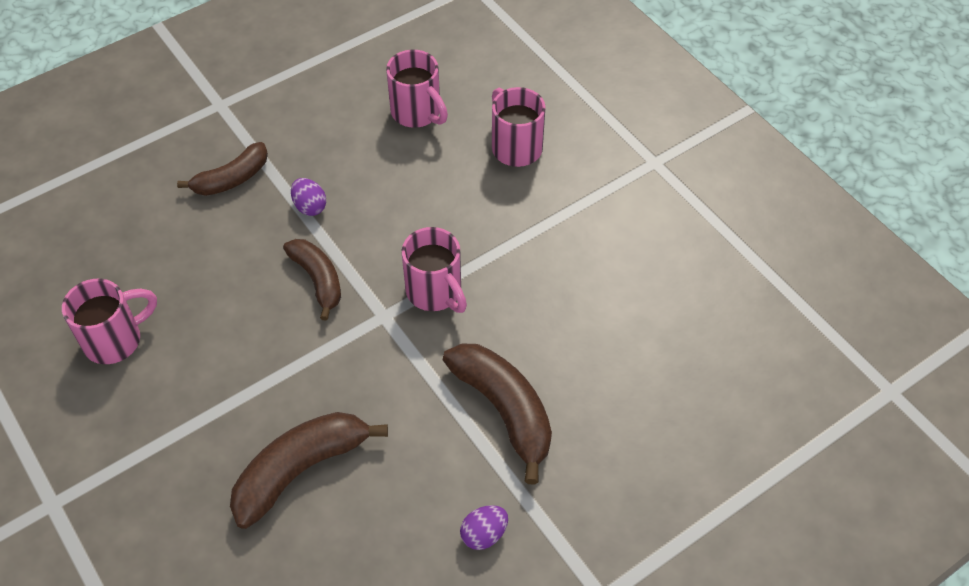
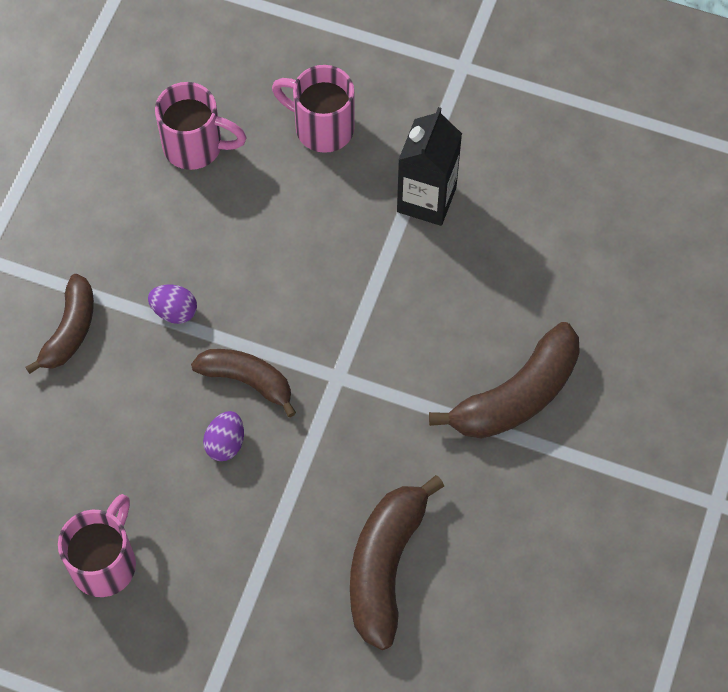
camera: 35 degrees left, 10 degrees up
pink mug [402,227,467,313] -> none
brown banana [443,344,552,485] -> brown banana turned 120 degrees clockwise [429,322,580,439]
purple egg [460,505,508,550] -> purple egg moved to [203,411,244,461]
none -> black carton [397,107,462,226]

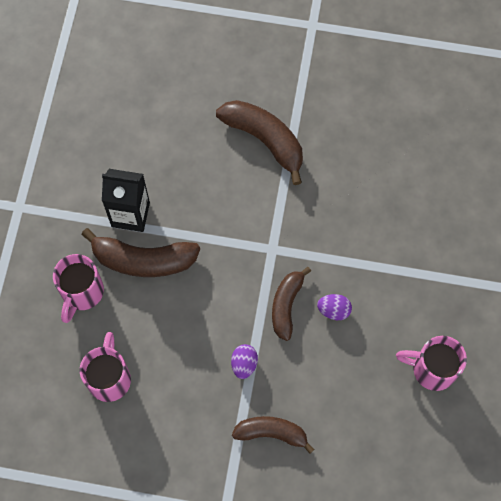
camera: 100 degrees left, 5 degrees up
brown banana [350,475,444,650] -> brown banana moved to [81,228,200,277]

